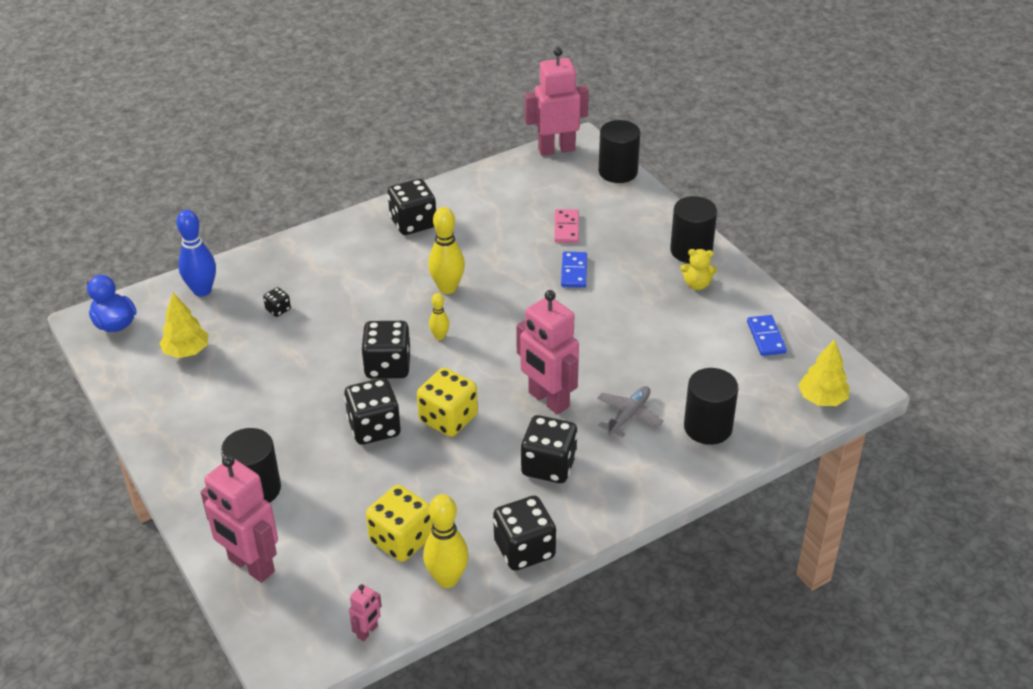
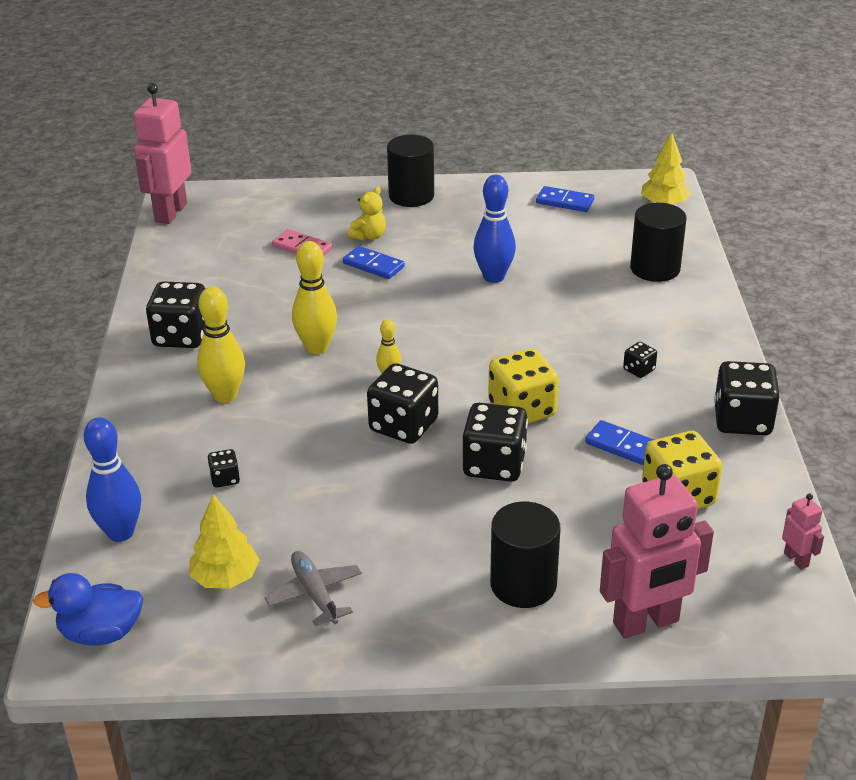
camera: 60 degrees left, 5 degrees down
yellow bowling pin [423,494,469,588] -> yellow bowling pin moved to [197,286,245,403]
pink robot [516,290,579,415] -> none
black dice [521,415,578,483] -> black dice [623,342,657,378], size x0.47
grey plane [597,386,664,437] -> grey plane moved to [265,551,362,626]
black cylinder [599,120,640,183] -> none
yellow teddy bear [680,249,717,290] -> yellow teddy bear moved to [348,187,386,241]
none -> blue bowling pin [473,175,516,283]
none -> blue domino [585,420,654,465]

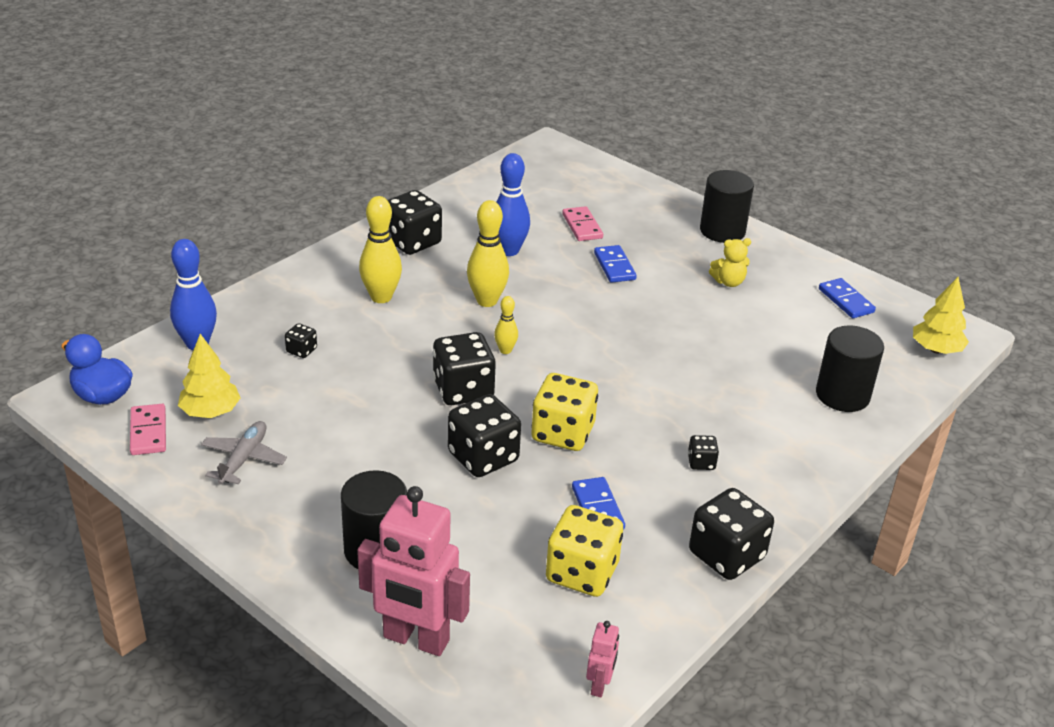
camera: 40 degrees right, 0 degrees up
pink robot [133,83,191,224] -> none
yellow teddy bear [348,187,386,241] -> yellow teddy bear moved to [709,238,751,287]
blue bowling pin [473,175,516,283] -> blue bowling pin moved to [497,153,530,256]
none -> pink domino [130,404,166,455]

